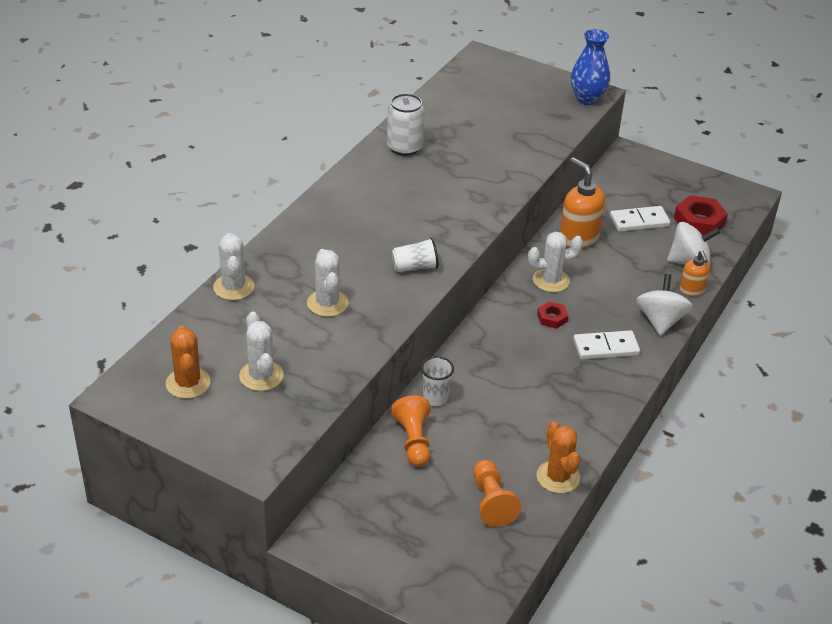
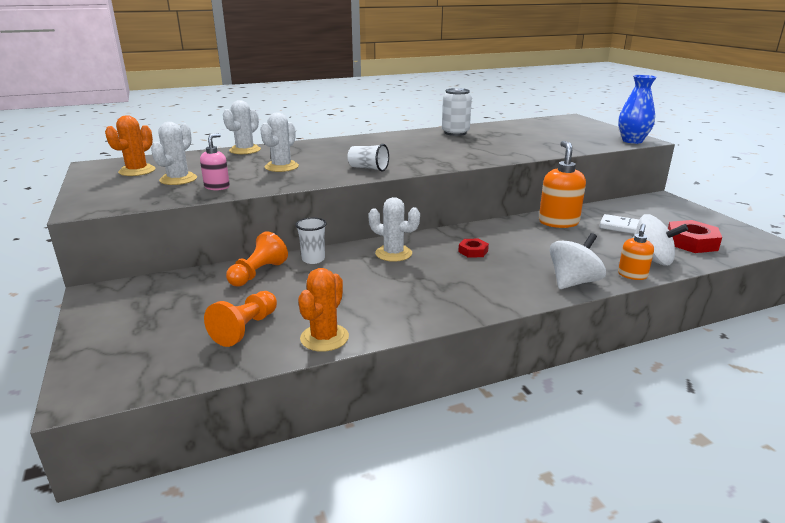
camera: 40 degrees right, 15 degrees down
white cactus [528,232,583,292] -> white cactus moved to [369,197,420,262]
white domino [573,330,640,359] -> none
none -> pink soap dispenser [200,133,230,190]

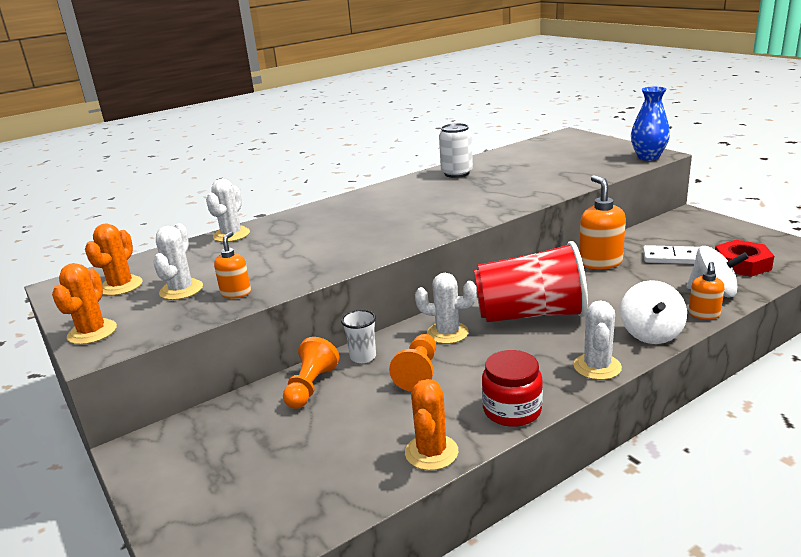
camera: 10 degrees left, 0 degrees up
pink soap dispenser [200,133,230,190] -> orange soap dispenser [214,231,251,299]
orange pawn [204,291,277,347] -> orange pawn moved to [389,334,436,392]
white cactus [260,112,299,172] -> white cactus moved to [573,300,622,380]
white cup [347,144,389,172] -> none
red nut [458,239,489,258] -> red cup [474,241,588,322]
white spinning top [550,233,606,289] -> white spinning top turned 150 degrees clockwise [620,280,687,344]
none -> orange cactus [52,263,117,345]
none -> red jar [482,350,543,427]

